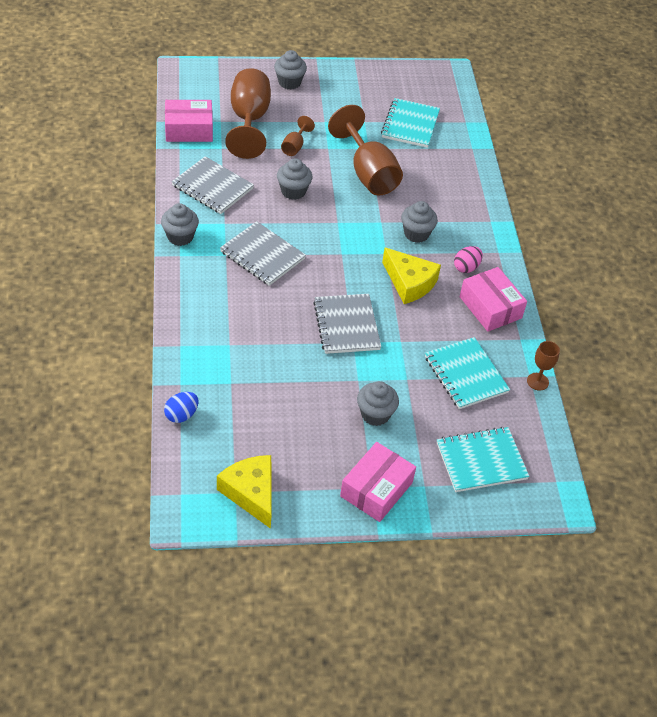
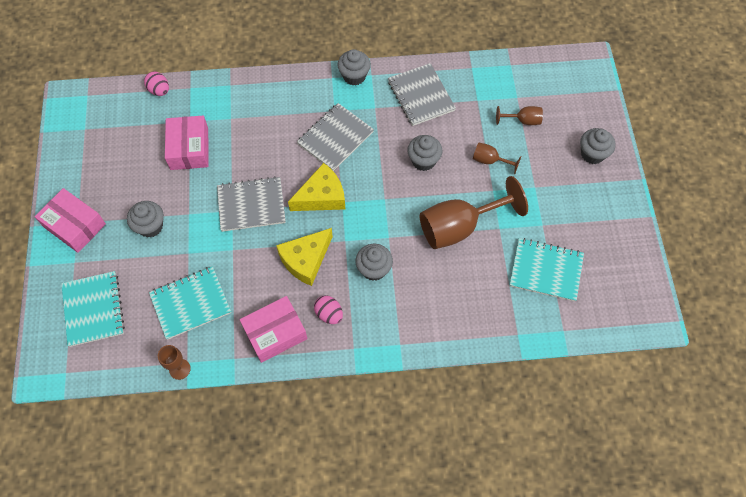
camera: 95 degrees right, 15 degrees up
blue egg [164,392,199,423] -> pink egg [144,72,169,96]
pink box [165,100,213,142] -> pink box moved to [165,116,208,170]
grey notebook [172,156,254,214] -> grey notebook turned 60 degrees counterclockwise [388,63,456,126]
yellow cheese [217,455,272,529] -> yellow cheese moved to [288,163,345,211]
brown goblet [225,68,271,159] -> brown goblet [496,106,543,125], size x0.47

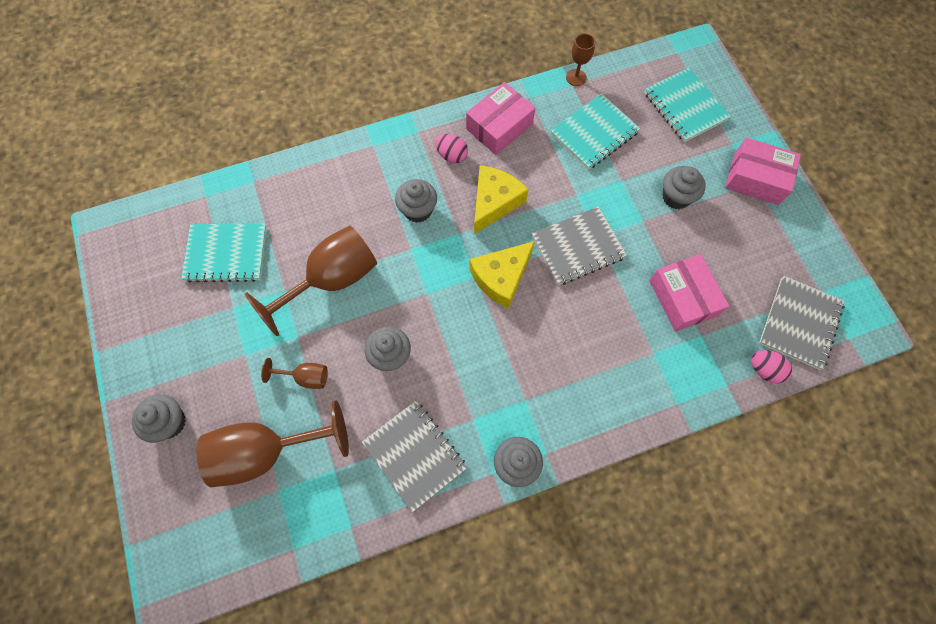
camera: 165 degrees right, 5 degrees up
grey notebook [297,103,374,171] -> grey notebook moved to [759,275,845,370]
brown goblet [496,106,543,125] -> brown goblet [197,400,349,487], size x2.13

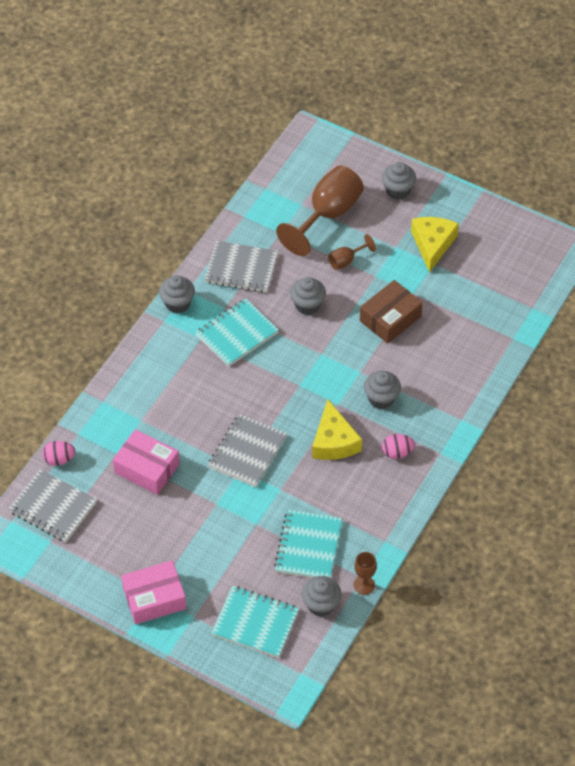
camera: 140 degrees right, 15 degrees down
turquoise notebook [181,223,267,283] -> turquoise notebook moved to [196,298,279,367]
brown goblet [245,226,377,337] -> brown box [360,280,423,344]
pink box [466,82,535,155] -> none
yellow cheese [470,241,535,309] -> yellow cheese moved to [411,217,459,273]
grey cupcake [663,166,706,209] -> grey cupcake moved to [302,576,342,617]
grey notebook [759,275,845,370] -> grey notebook turned 45 degrees counterclockwise [9,469,97,542]

